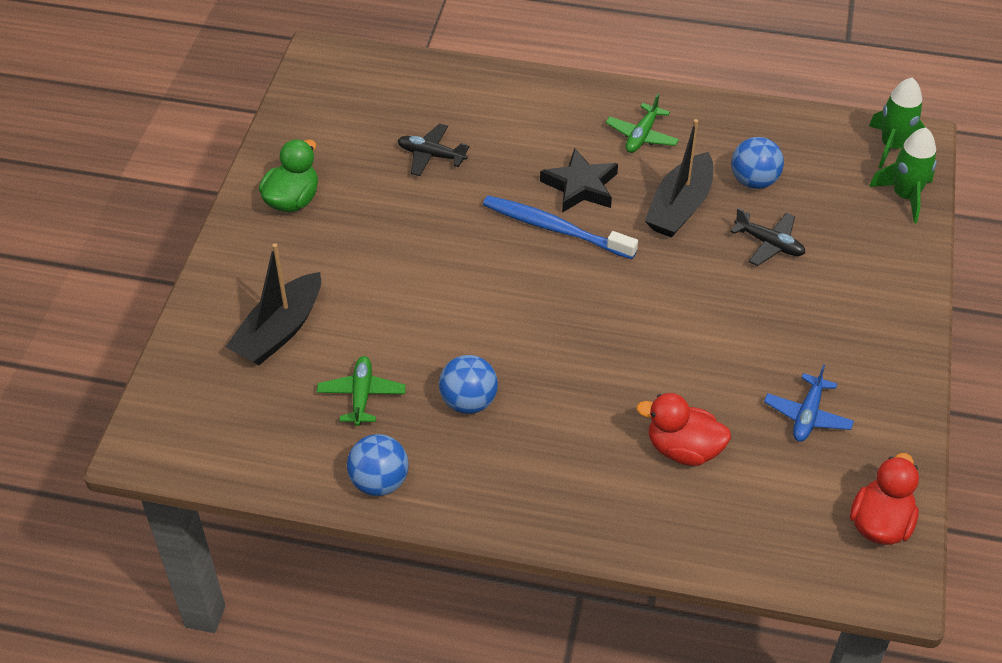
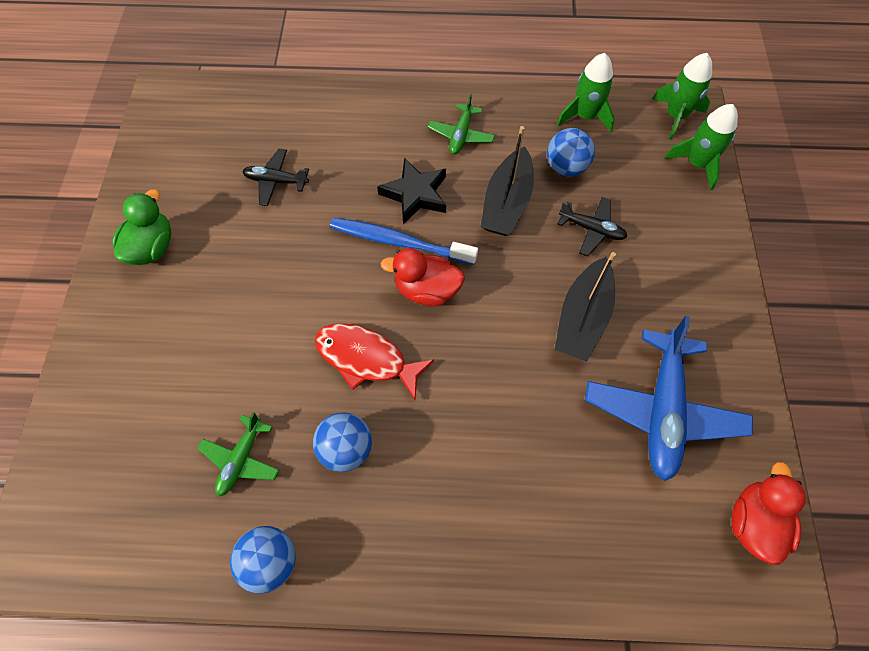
camera: 10 degrees left, 15 degrees up
black boat [226,243,321,365] -> black boat moved to [555,252,616,362]
green plane [317,356,406,426] -> green plane turned 150 degrees counterclockwise [197,412,279,496]
red duck [636,393,731,466] -> red duck moved to [380,248,465,306]
blue plane [764,364,854,442] -> blue plane [585,316,753,481], size x1.93
none -> red fish [315,323,435,400]
none -> green rocket [557,53,615,132]

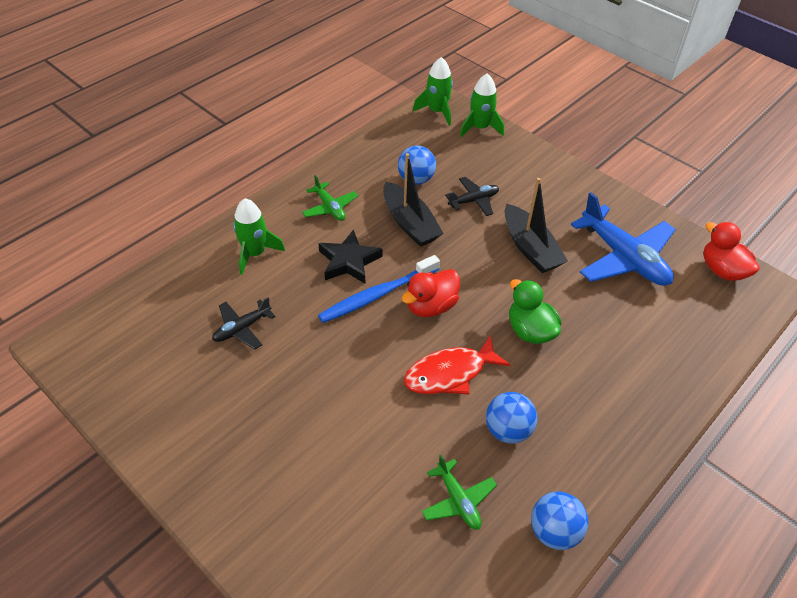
camera: 50 degrees left, 15 degrees down
green duck [112,189,171,265] -> green duck moved to [509,279,561,344]
green rocket [557,53,615,132] -> green rocket moved to [233,198,285,275]

